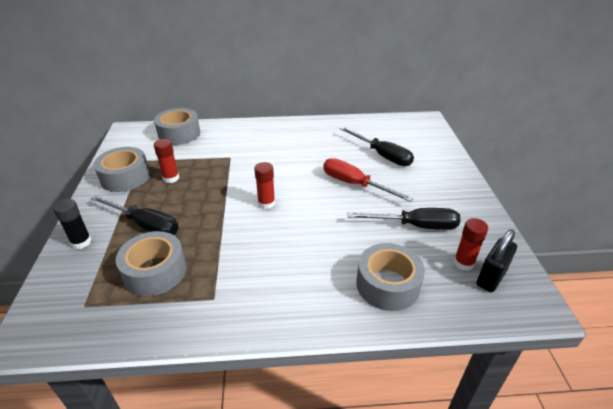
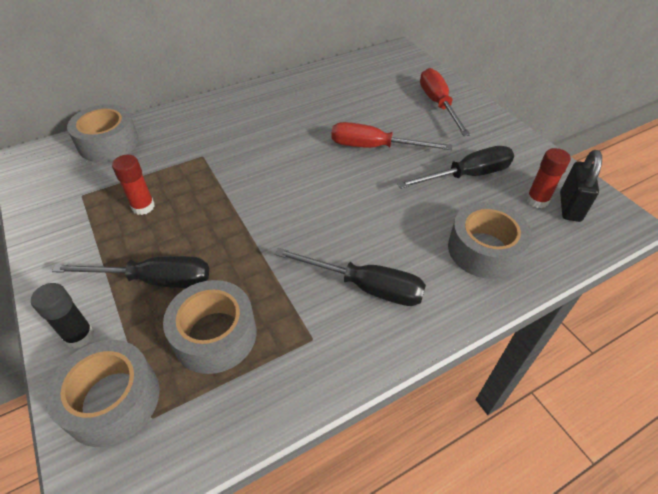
camera: 25 degrees left, 10 degrees up
grey tape [94,147,150,192] -> grey tape moved to [46,340,159,447]
red glue stick [254,162,275,209] -> none
black screwdriver [340,127,414,166] -> black screwdriver moved to [275,248,426,306]
none -> red screwdriver [420,68,470,136]

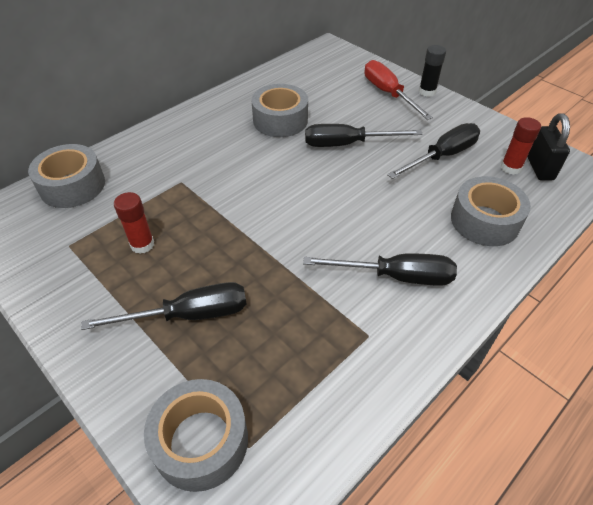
camera: 15 degrees left, 0 degrees up
black glue stick [31,283,94,348] -> black glue stick moved to [419,45,446,97]
grey tape [163,280,257,374] -> grey tape moved to [251,84,308,137]
red screwdriver [331,122,452,150] -> black screwdriver [305,124,423,147]

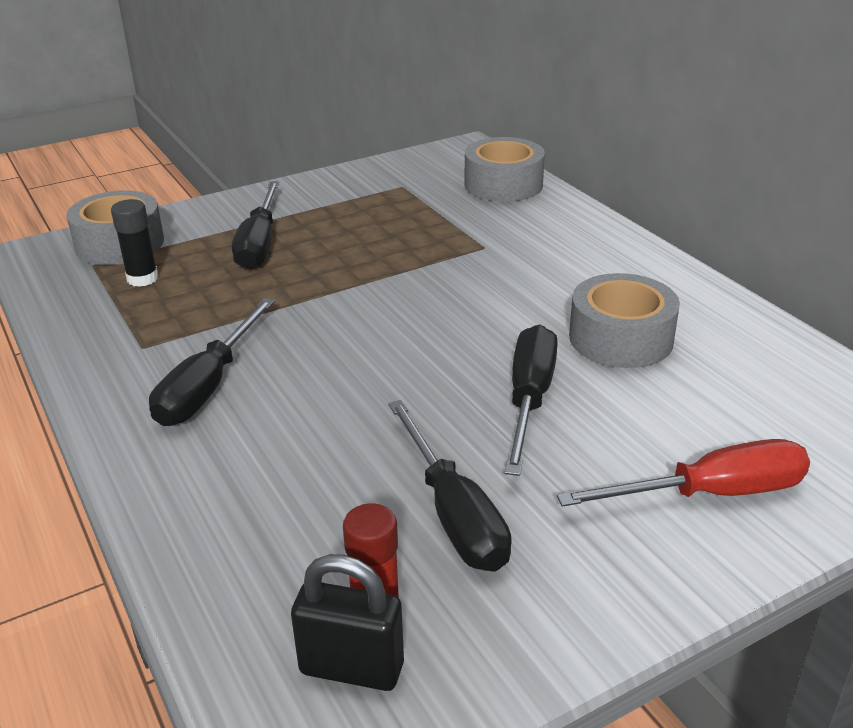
camera: 105 degrees right, 15 degrees down
red glue stick [114,192,154,254] -> none
black glue stick [419,45,446,97] -> black glue stick moved to [111,199,158,287]
grey tape [451,176,531,246] -> none

